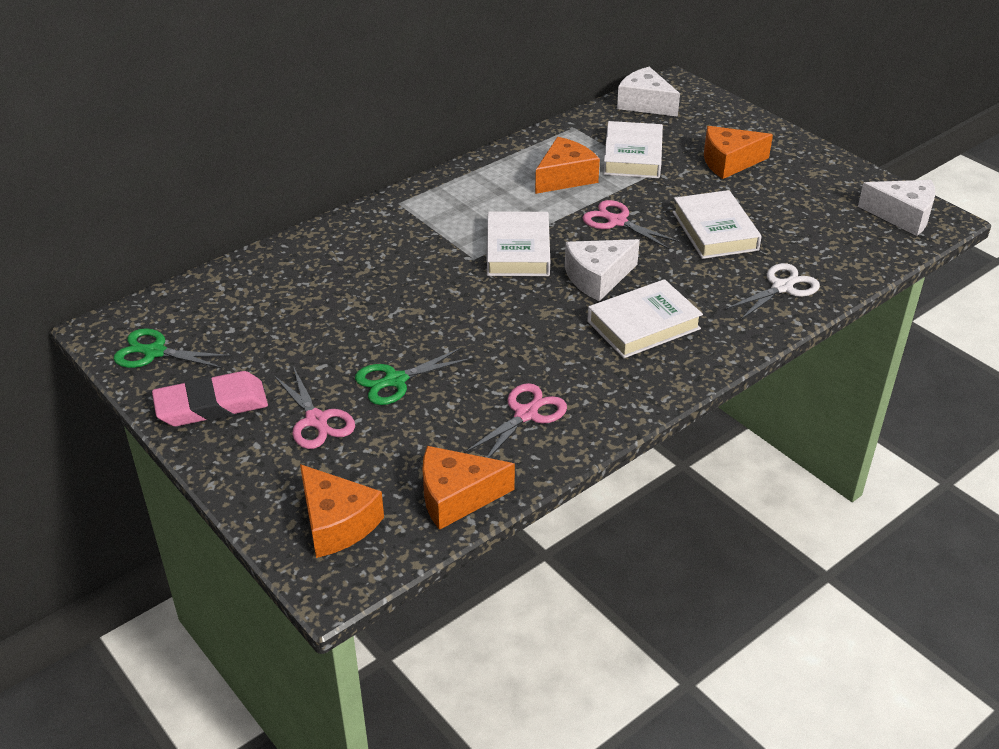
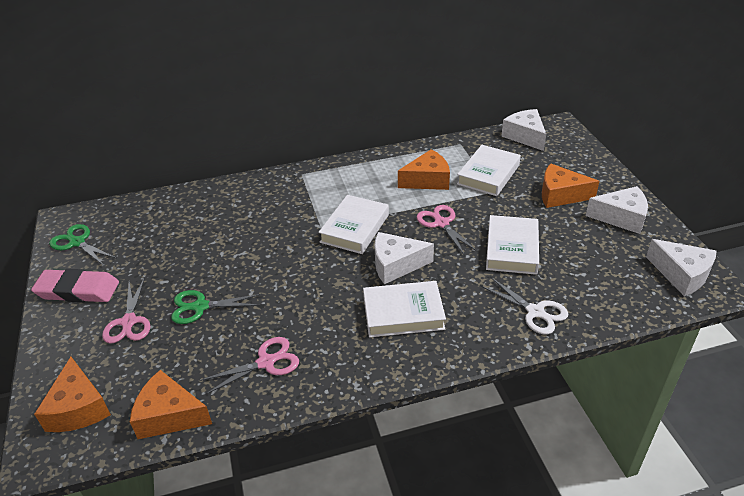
camera: 25 degrees right, 0 degrees up
white scissors [725,263,820,320] -> white scissors turned 60 degrees clockwise [481,277,568,334]
none -> white cheese [586,186,648,234]

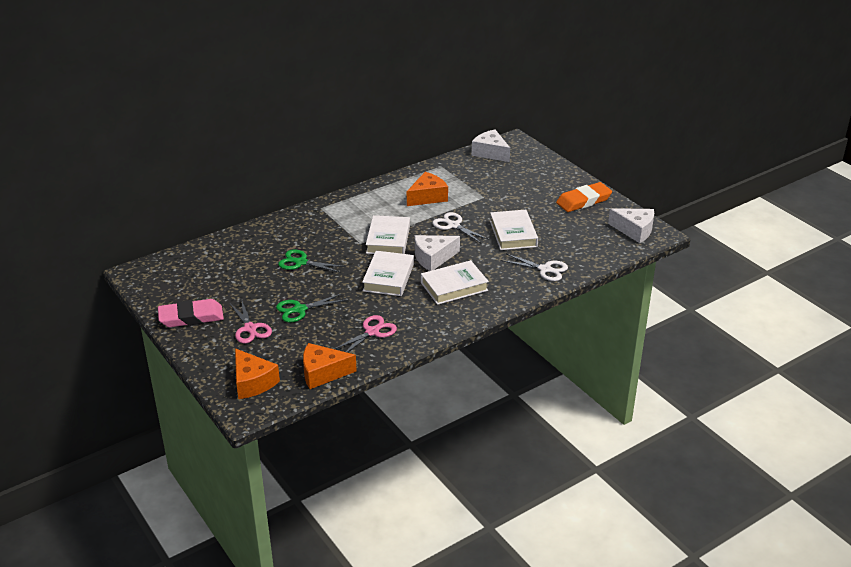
camera: 20 degrees left, 5 degrees down
green scissors [49,224,116,266] -> green scissors moved to [278,249,345,273]
pink scissors [417,205,478,256] -> white scissors [432,212,489,243]
white book [457,145,521,196] -> white book moved to [362,251,414,296]
orange cheese [542,163,600,208] -> none
white cheese [586,186,648,234] -> orange eraser [556,182,612,212]

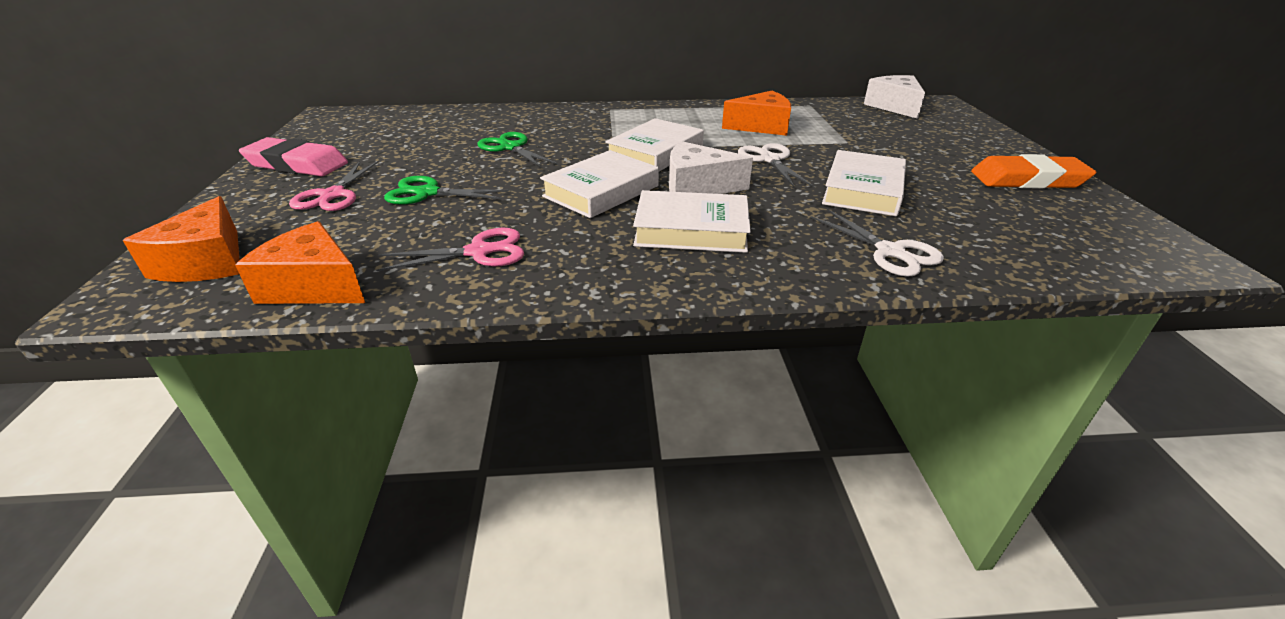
camera: 30 degrees right, 0 degrees up
white cheese [608,208,654,243] -> none

